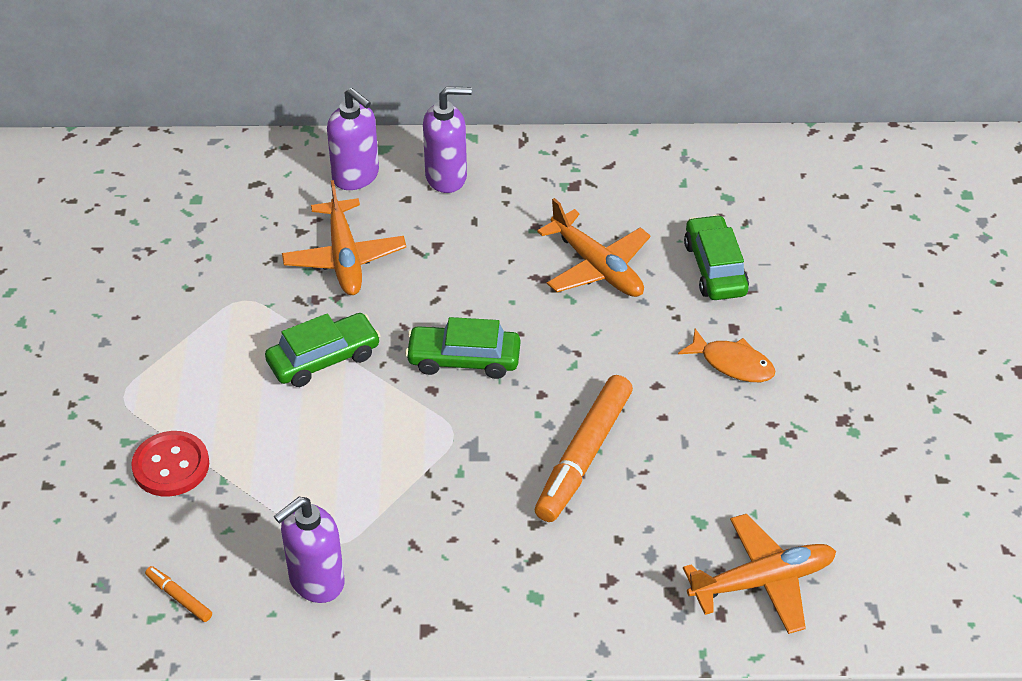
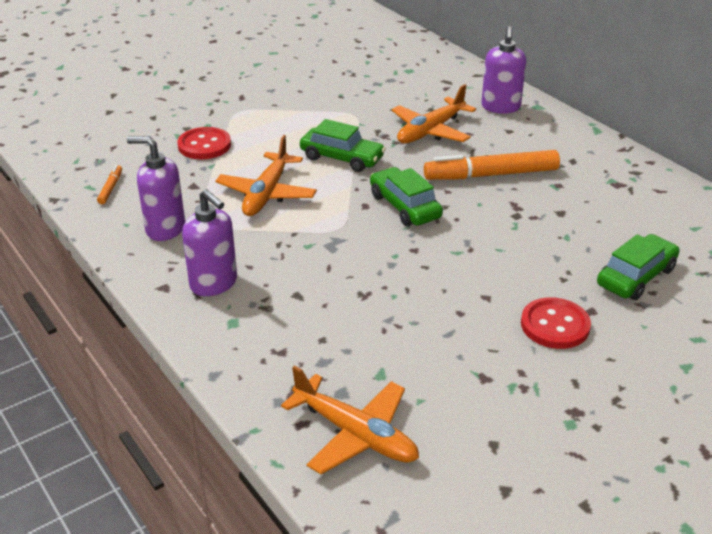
camera: 55 degrees right, 10 degrees down
purple soap dispenser [423,87,472,193] -> purple soap dispenser moved to [182,189,237,296]
orange marker [535,375,633,522] -> orange marker moved to [424,150,560,180]
orange plane [537,198,651,297] -> orange plane moved to [215,135,317,216]
orange fish [678,329,775,382] -> red button [521,297,591,349]

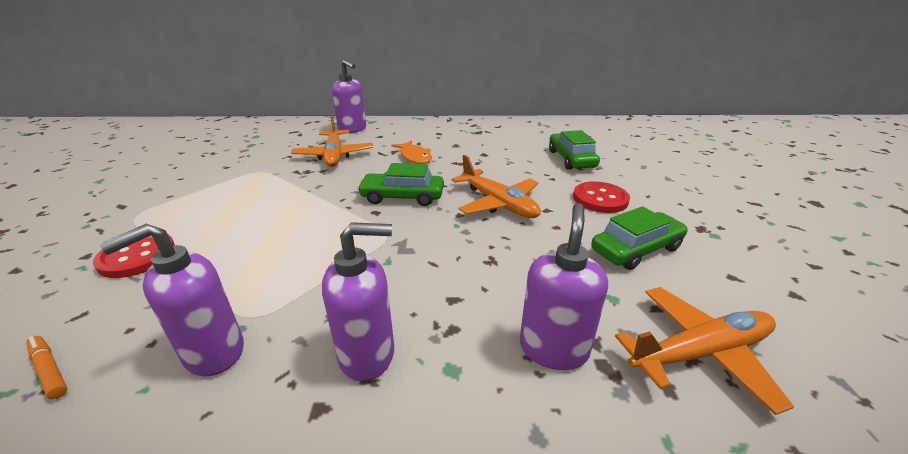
camera: 55 degrees left, 5 degrees down
orange plane [215,135,317,216] -> orange plane moved to [451,155,541,218]
green car [300,119,386,172] -> green car moved to [591,206,688,270]
orange marker [424,150,560,180] -> orange fish [391,141,432,164]
none -> purple soap dispenser [520,203,608,370]

